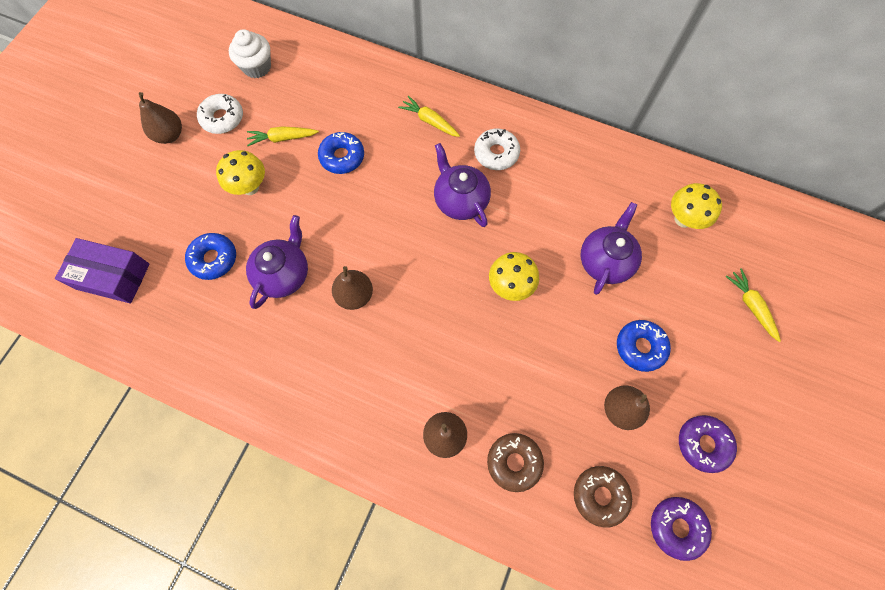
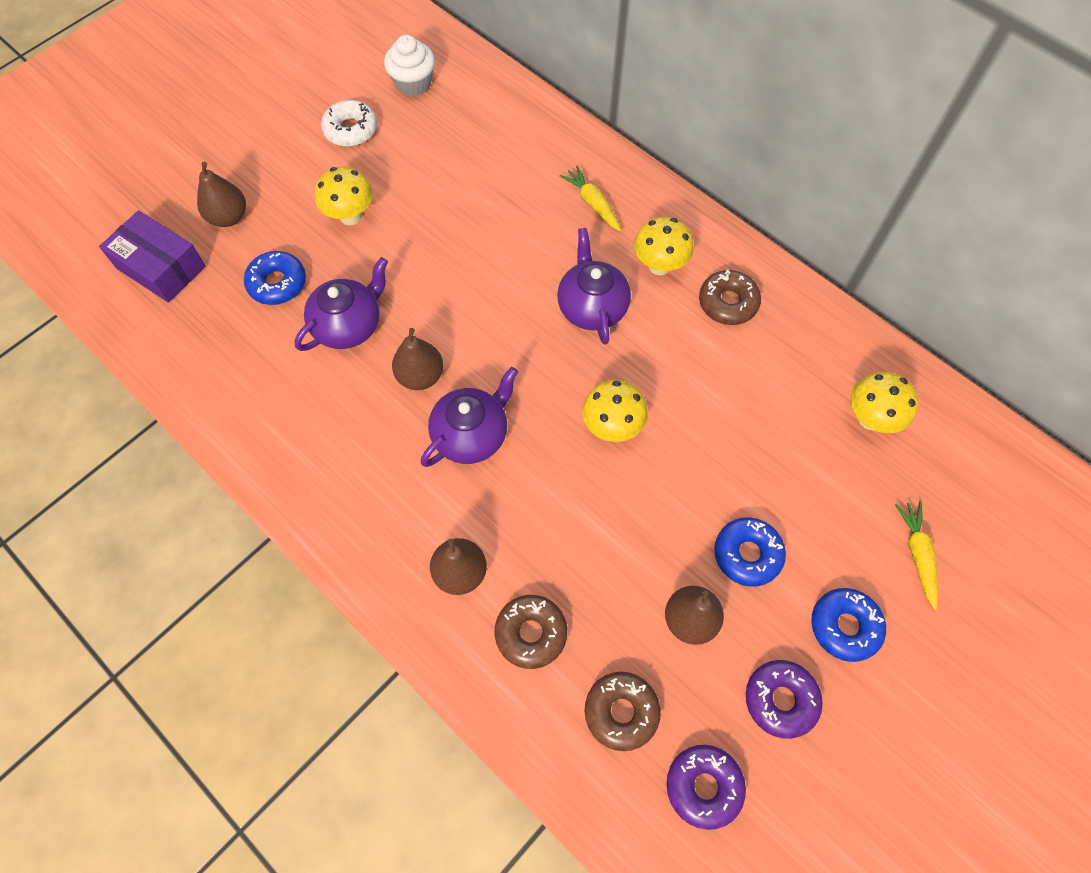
camera: 20 degrees right, 5 degrees down
brown pear [139,92,182,144] -> brown pear moved to [197,162,246,227]
yellow carrot [247,126,319,146] -> none
blue donut [318,132,364,174] -> blue donut moved to [811,588,886,662]
white donut [474,129,520,170] -> yellow mushroom [634,217,694,275]
purple teapot [581,202,642,295] -> purple teapot moved to [421,367,518,467]
none -> brown donut [699,270,761,325]

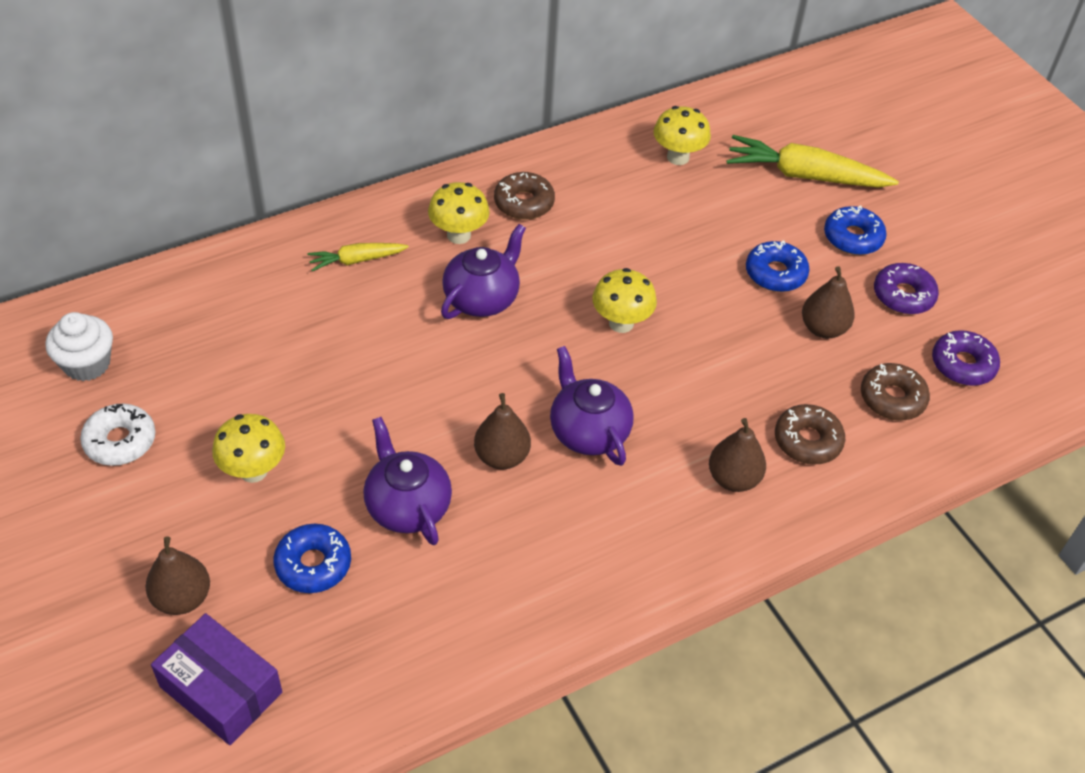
camera: 75 degrees left, 15 degrees down
purple box [99,210,206,303] -> purple box turned 75 degrees clockwise [151,613,282,745]
purple teapot [557,228,631,344] -> purple teapot turned 120 degrees clockwise [441,224,526,319]
yellow carrot [895,502,938,610] -> yellow carrot [726,135,899,187], size x1.83

